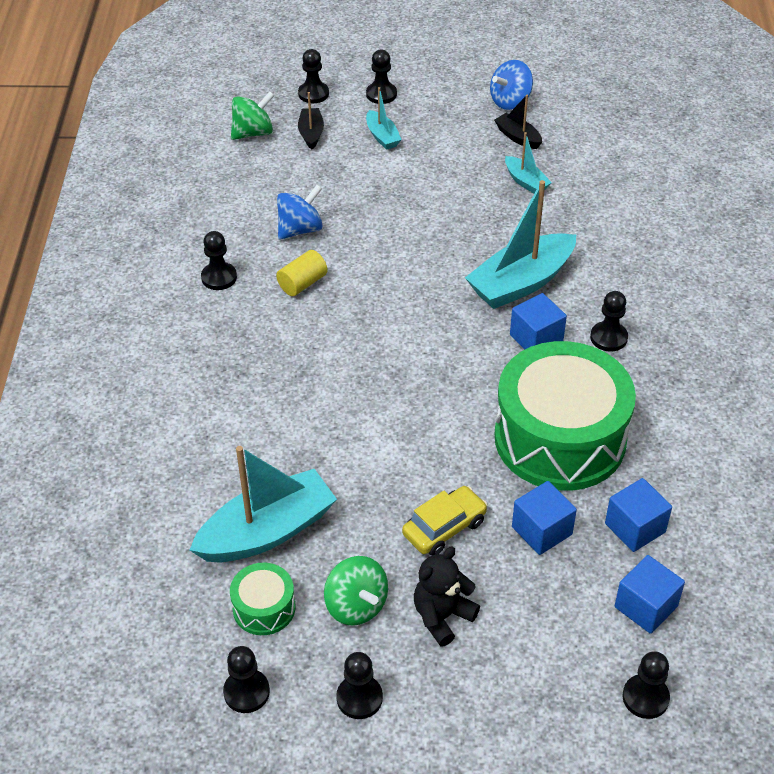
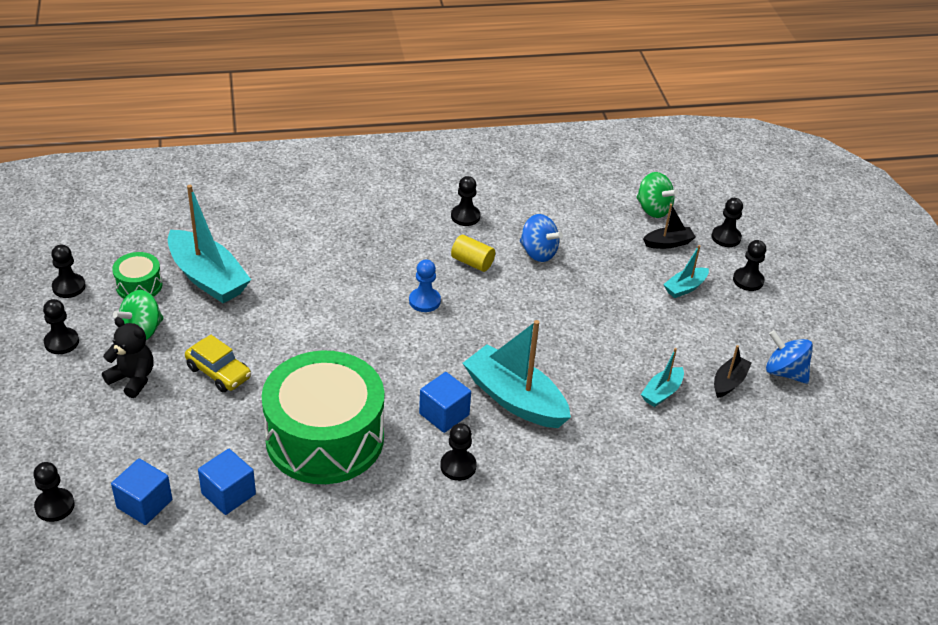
camera: 75 degrees right, 5 degrees down
blue cube [512,481,577,555] -> none
none -> blue pawn [409,259,441,312]

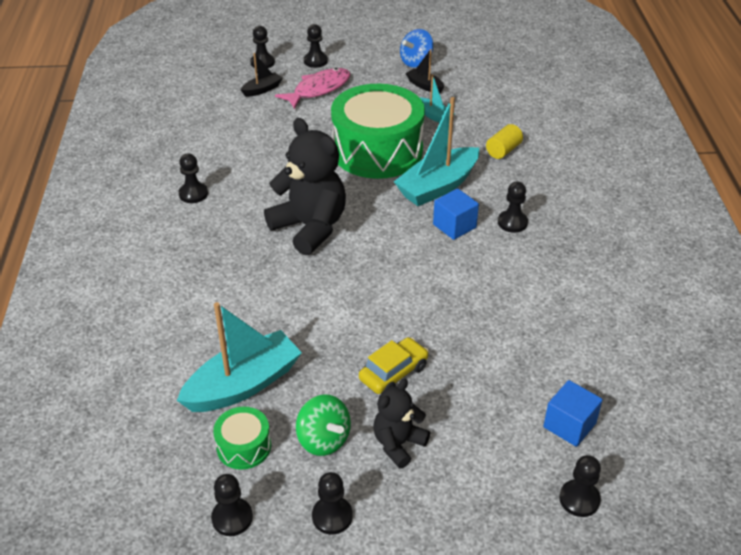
camera: 80 degrees left, 0 degrees up
blue cube [198,449,256,515] -> none
green drum [262,350,384,484] -> green drum moved to [331,84,425,179]
blue pawn [409,259,441,312] -> black teddy bear [264,118,346,255]
yellow cylinder [451,235,495,272] -> yellow cylinder moved to [486,124,523,159]
blue spinning top [520,214,563,262] -> none
green spinning top [636,172,678,218] -> none
black boat [643,204,696,249] -> black boat turned 60 degrees clockwise [241,53,282,97]
turquoise boat [663,245,709,298] -> pink fish [275,68,350,109]

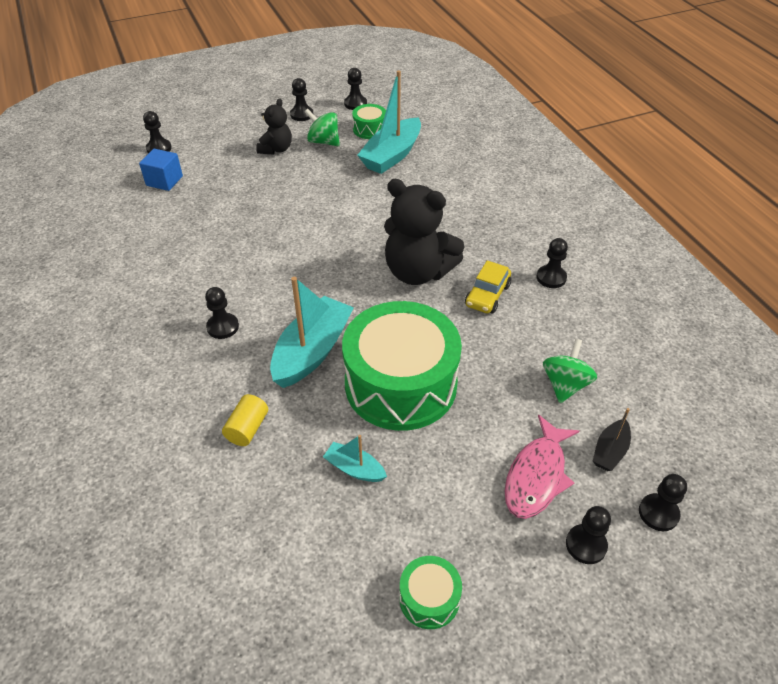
camera: 160 degrees right, 5 degrees up
yellow car [359,337,429,394] -> yellow car moved to [465,260,511,314]
blue spinning top [400,29,433,67] -> green drum [399,556,462,629]
black boat [405,49,444,93] -> none
blue cube [433,188,479,240] -> none
none -> green spinning top [543,339,597,403]

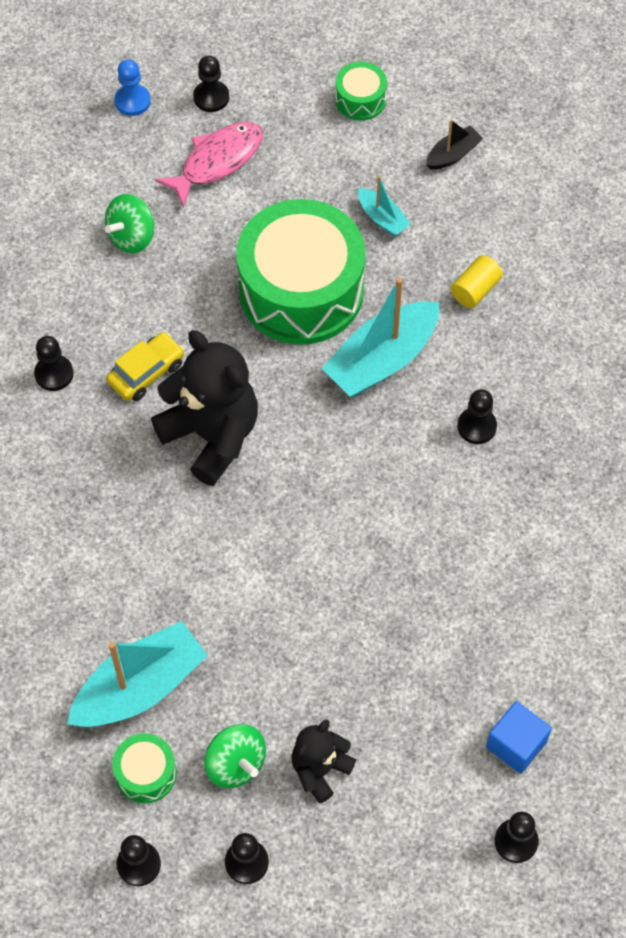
camera: 160 degrees left, 15 degrees up
black boat [593,408,631,471] -> black boat moved to [426,119,483,170]
black pawn [639,474,687,531] -> blue pawn [114,59,151,116]

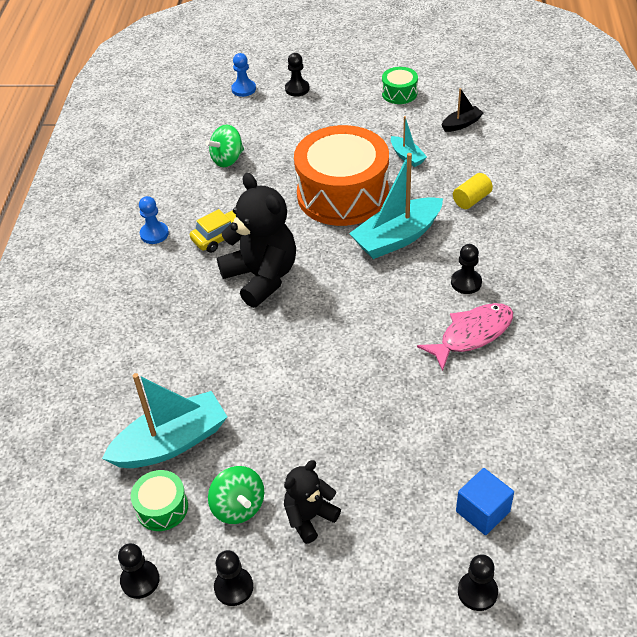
camera: 10 degrees right, 15 degrees down
black pawn [34,336,74,391] -> blue pawn [139,196,169,244]
pink fish [155,122,263,208] -> pink fish moved to [417,303,513,371]
green drum [236,199,366,345] -> orange drum [294,125,389,226]

